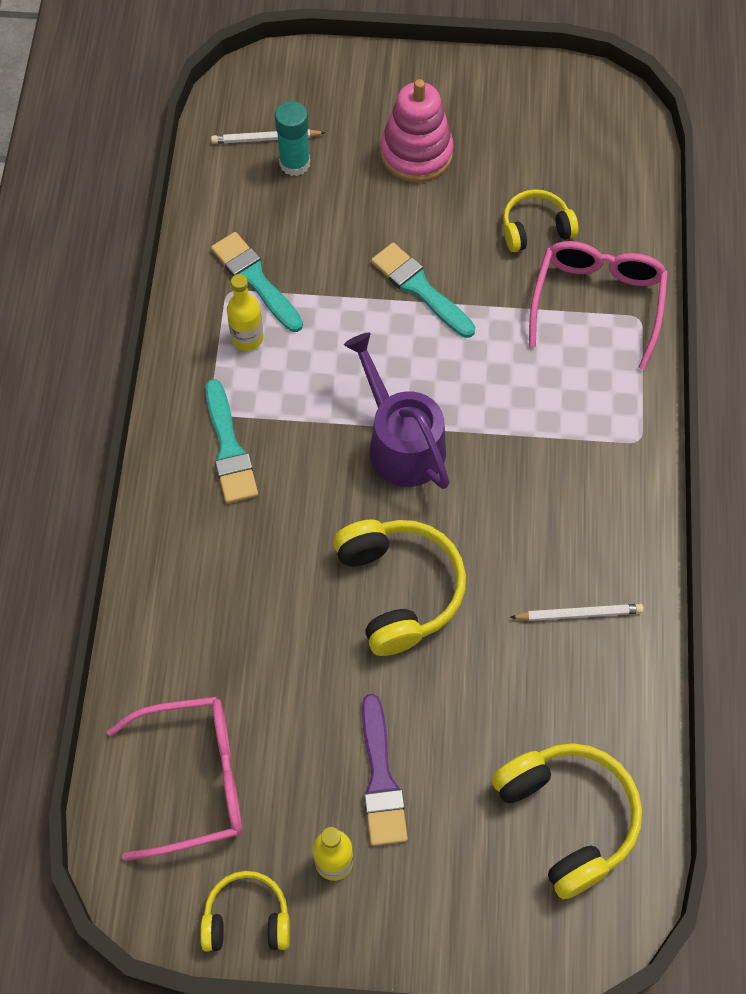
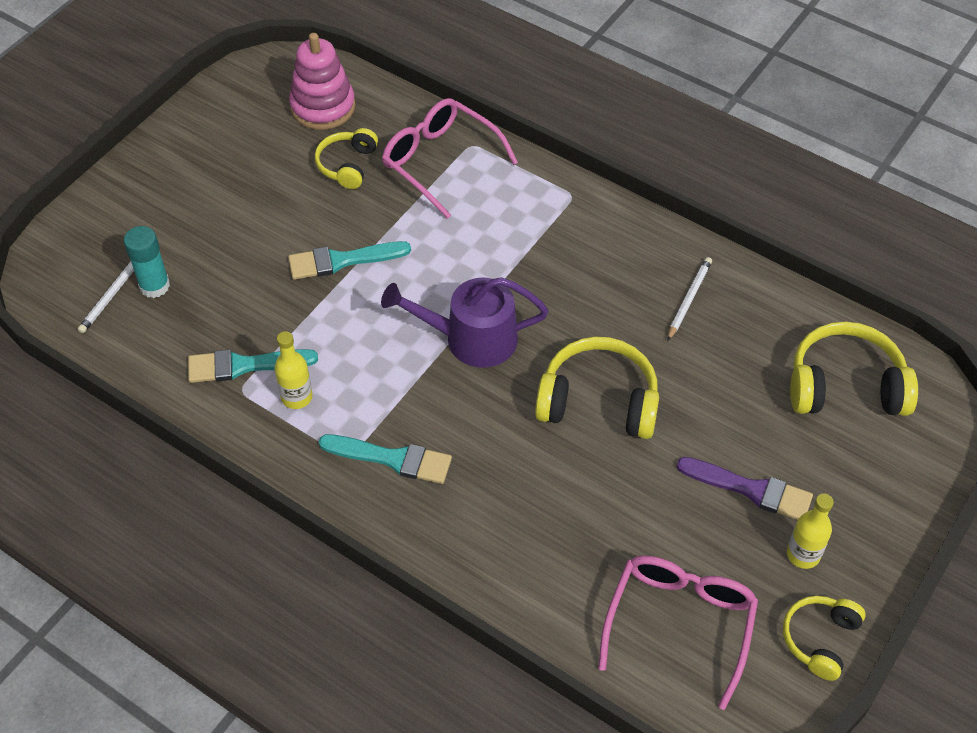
camera: 60 degrees left, 10 degrees down
pink stacking toy [380,79,453,182] -> pink stacking toy moved to [289,33,355,130]

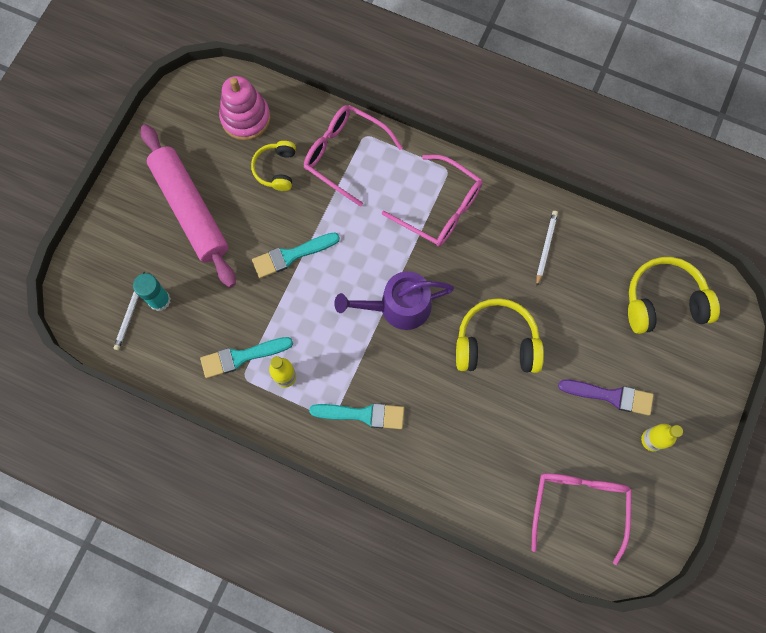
camera: 10 degrees left, 20 degrees up
yellow headphones [783,596,866,681] -> none
none -> pink rolling pin [141,124,236,288]
none -> pink glasses [382,155,482,247]

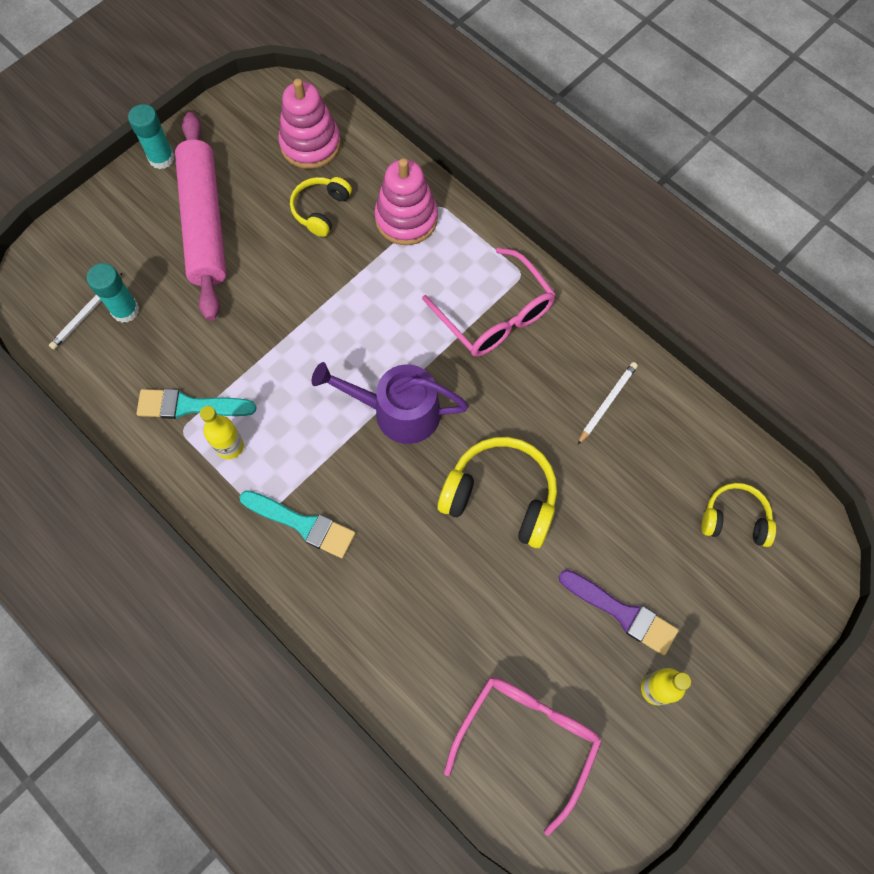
camera: 20 degrees right, 5 degrees down
turquoise brush [252,232,340,278] -> none
pink glasses [304,105,403,207] -> pink stacking toy [374,159,438,245]
yellow headphones [628,257,720,334] -> yellow headphones [702,483,776,547], size x0.61
none -> turquoise glue stick [128,104,175,169]

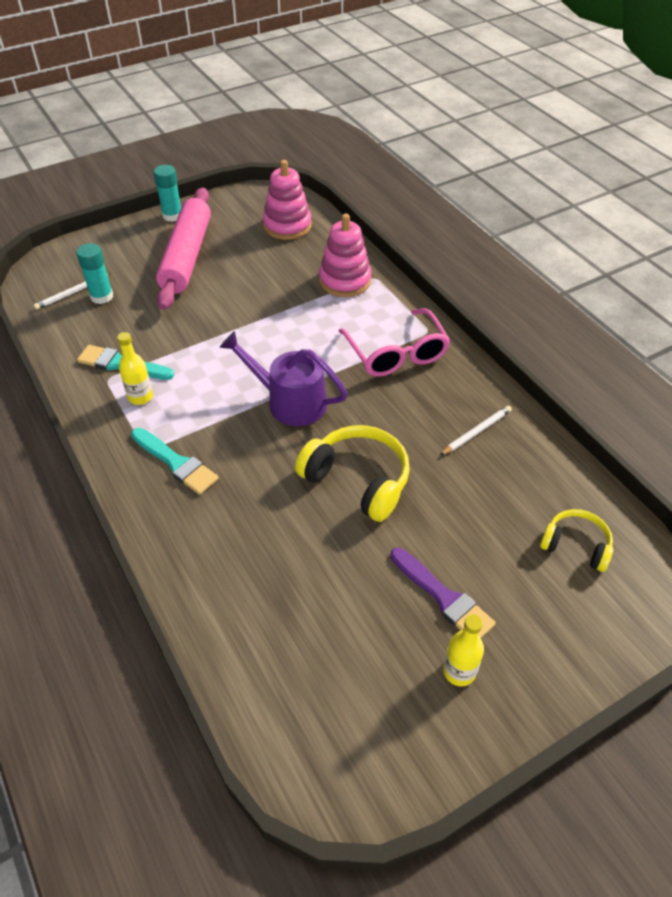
camera: 15 degrees right, 20 degrees down
yellow headphones [290,177,352,237] -> none
pink glasses [444,677,602,836] -> none

